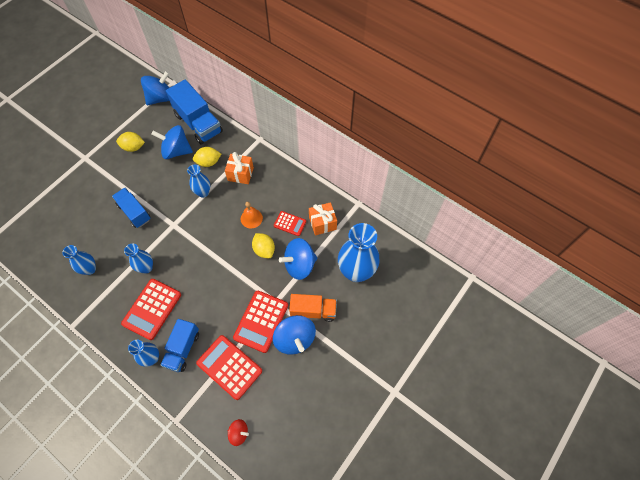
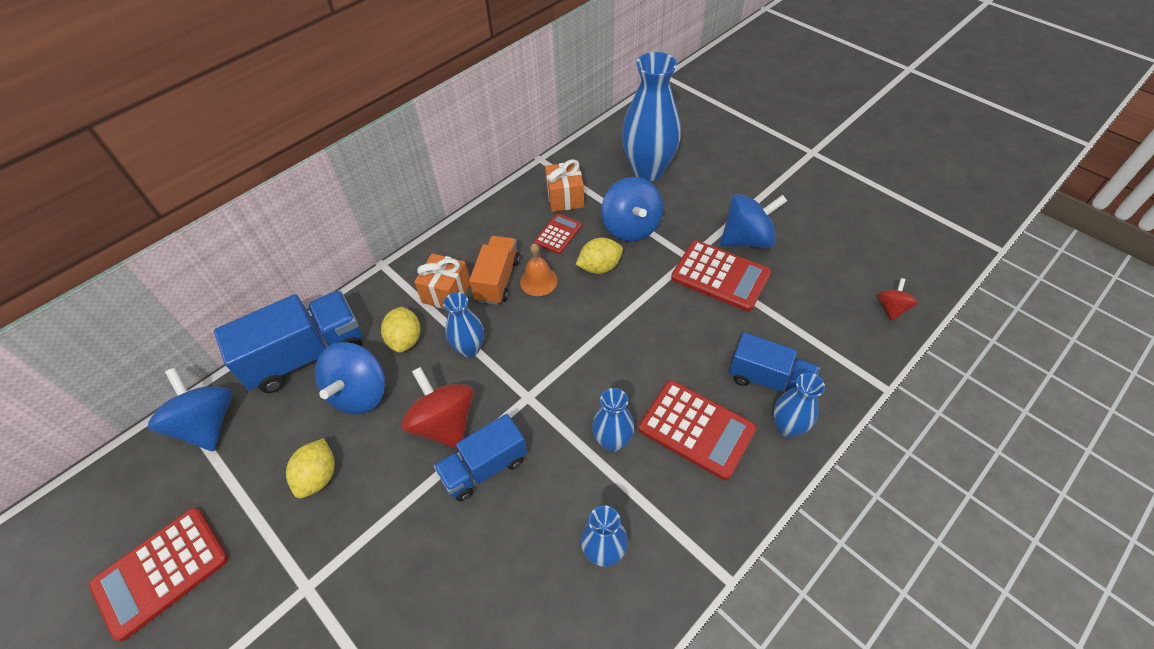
camera: 80 degrees left, 10 degrees down
red calculator [196,335,262,400] -> red calculator moved to [89,508,228,642]
orange truck [289,294,337,322] -> orange truck moved to [469,236,520,305]
none -> red spinning top [401,367,474,449]

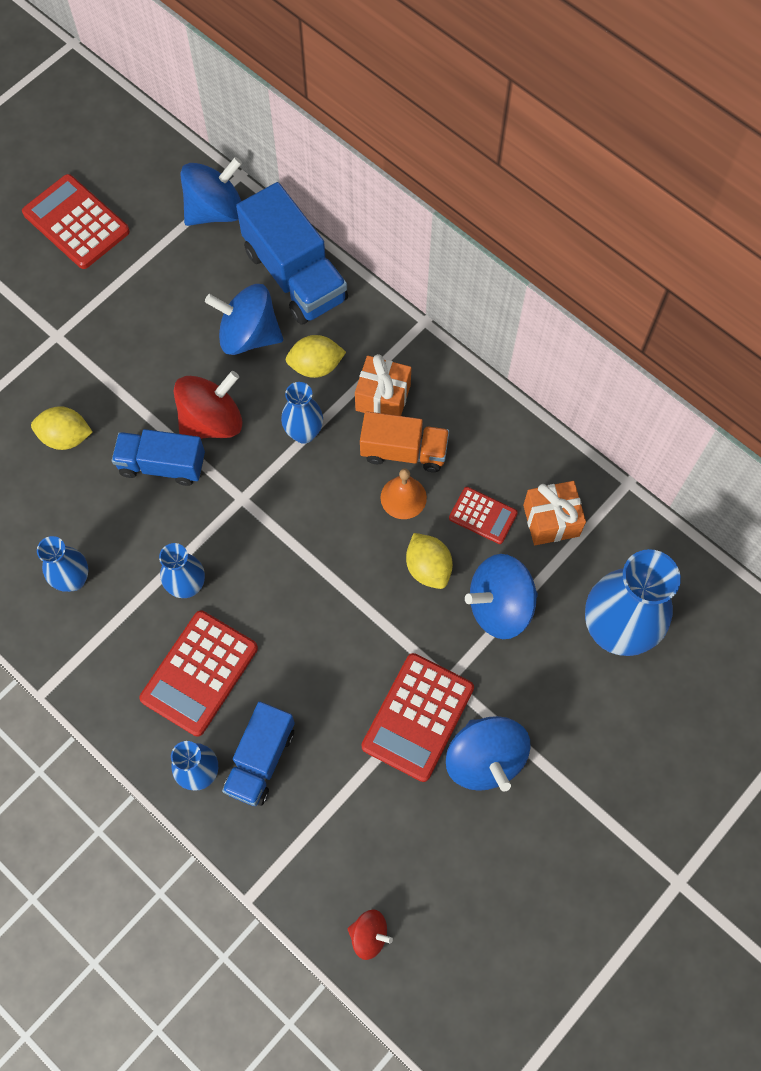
camera: 85 degrees right, 15 degrees up
yellow lemon [286,438,335,498] -> yellow lemon moved to [31,406,93,450]
blue truck [434,414,528,502] -> blue truck turned 45 degrees counterclockwise [111,429,205,486]

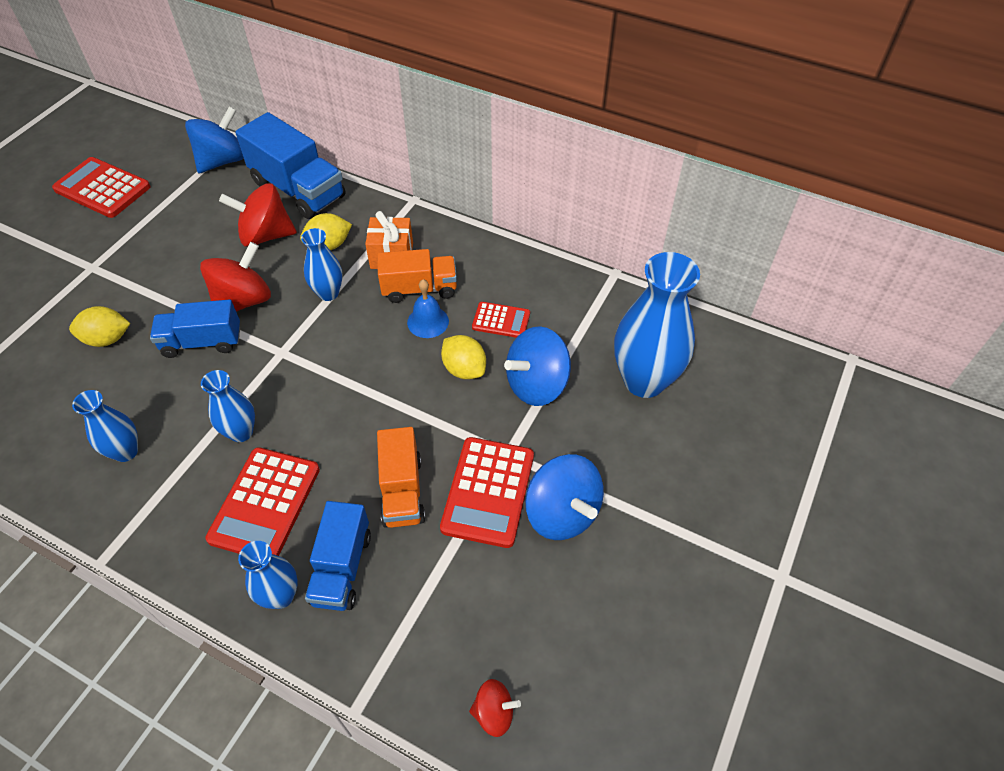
camera: 15 degrees left, 15 degrees down
blue spinning top [205,284,283,355] -> red spinning top [219,183,297,247]
orange bell [380,468,427,519] -> blue bell [407,279,449,338]
orange gift [523,481,586,545] -> none
none -> orange truck [377,427,425,528]

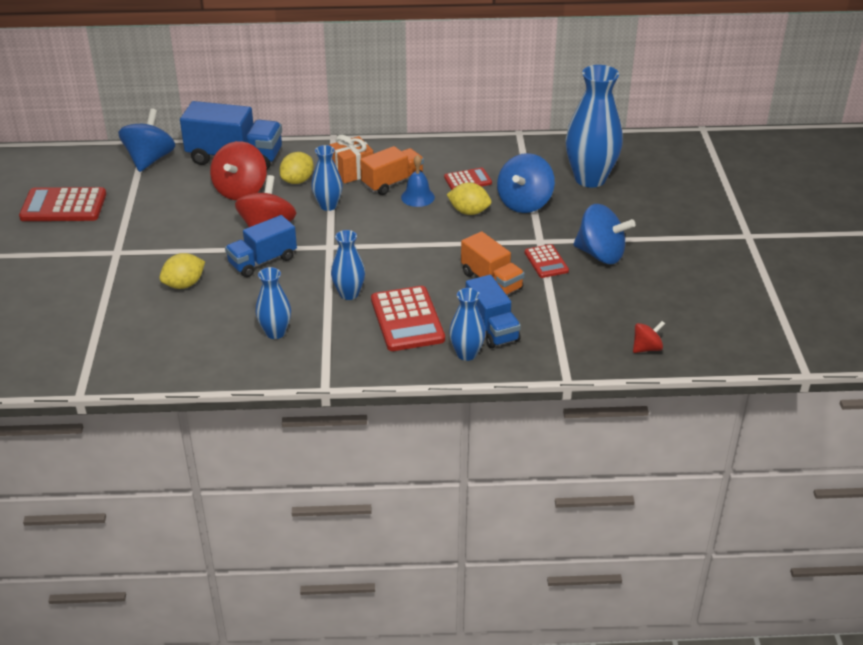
camera: 30 degrees left, 15 degrees down
red spinning top [219,183,297,247] -> red spinning top turned 45 degrees counterclockwise [210,141,267,200]
red calculator [440,437,534,548] -> red calculator [525,244,569,278], size x0.57

